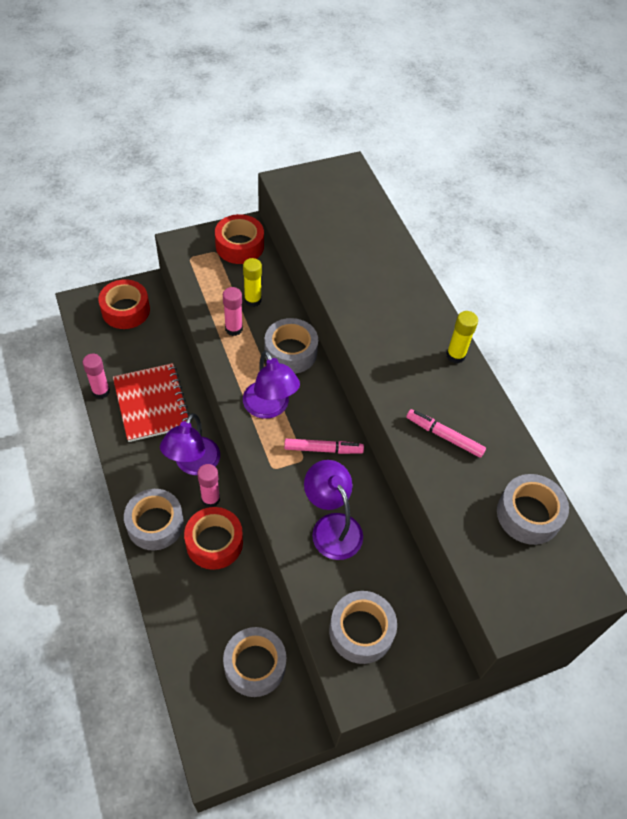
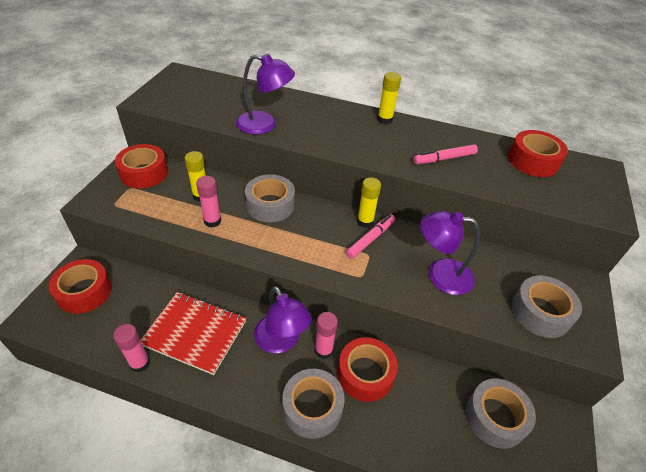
camera: 50 degrees left, 10 degrees down
purple lamp [243,350,300,419] -> purple lamp moved to [236,54,295,135]
grey tape [497,474,569,545] -> red tape [508,130,568,177]
none -> yellow glue stick [357,178,381,228]

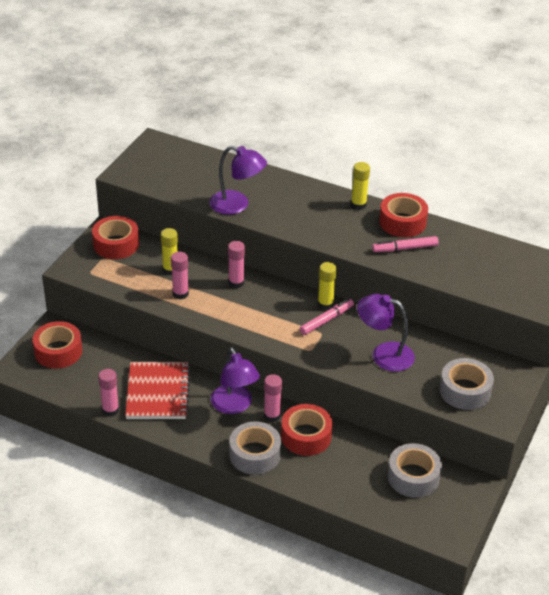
camera: 10 degrees right, 5 degrees down
red notebook [141,292,246,375] -> red notebook turned 60 degrees clockwise [125,362,190,419]
grey tape [245,174,295,223] -> pink glue stick [228,241,245,288]
red tape [508,130,568,177] -> red tape moved to [379,193,428,237]

